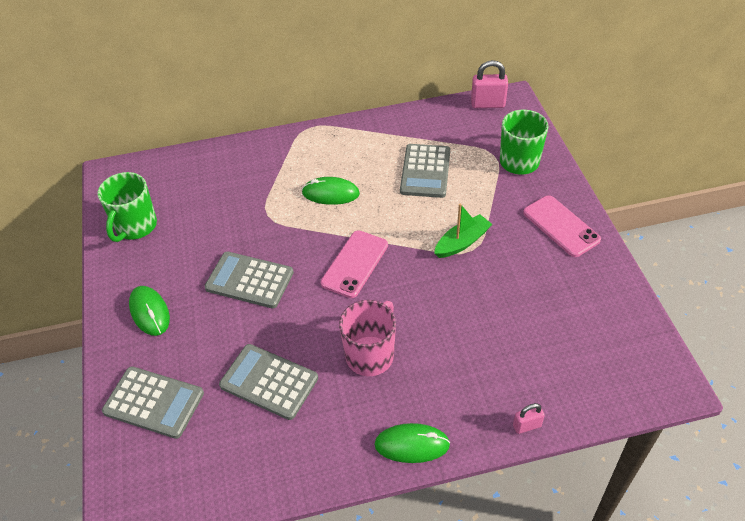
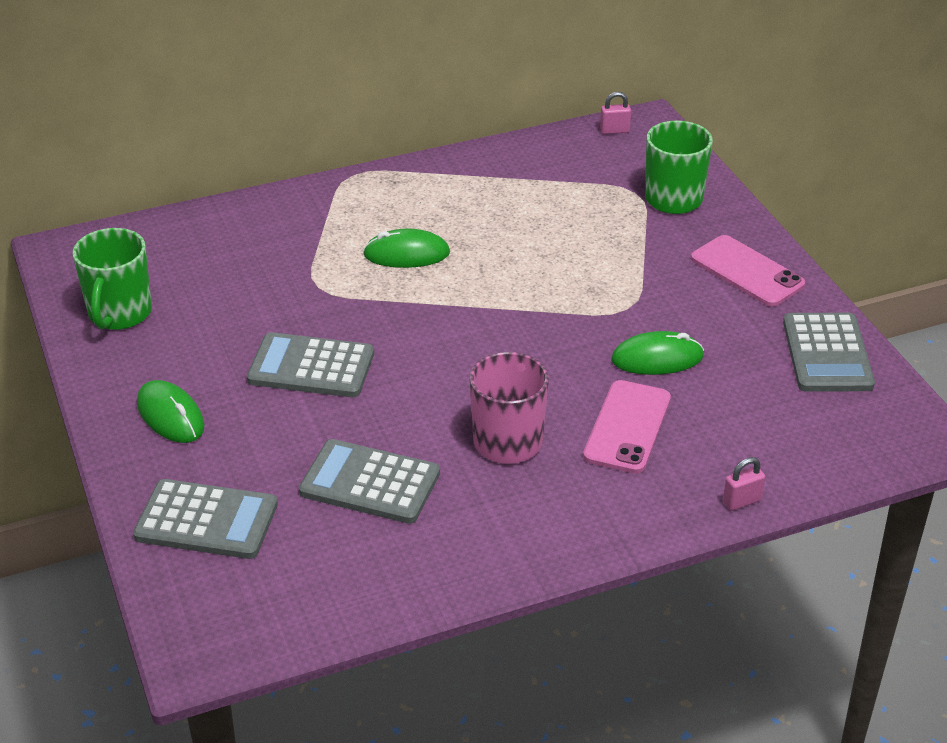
camera: 10 degrees left, 10 degrees down
pink phone [321,230,388,298] -> pink phone moved to [583,380,671,474]
green mouse [374,423,450,463] -> green mouse moved to [611,331,704,375]
grey calculator [400,144,450,198] -> grey calculator moved to [783,313,875,392]
green boat [434,204,492,258] -> none
pink padlock [471,60,508,108] -> pink padlock [600,92,631,134], size x0.58

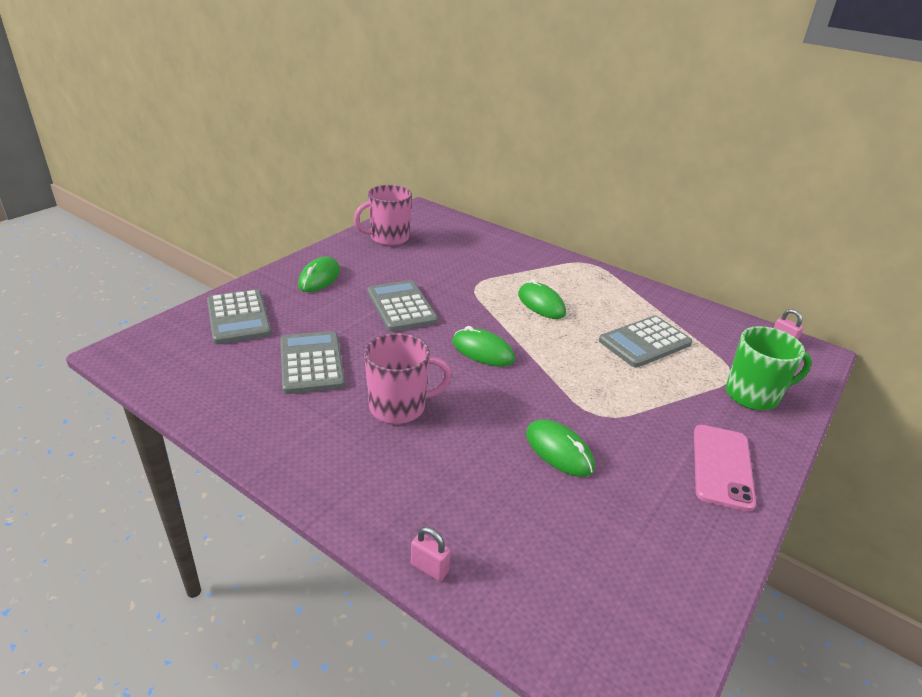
camera: 55 degrees right, 5 degrees down
green mug [73,228,152,330] -> pink mug [354,185,412,246]
pink phone [583,380,671,474] -> none
grey calculator [783,313,875,392] -> grey calculator moved to [599,316,693,368]
none -> green mouse [452,326,515,367]

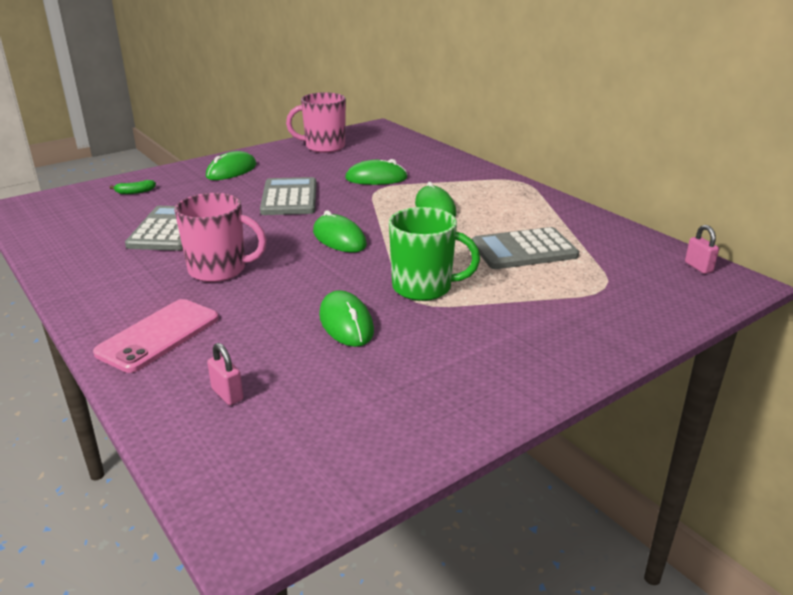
camera: 20 degrees right, 5 degrees down
grey calculator [207,289,271,344] -> green banana [110,180,156,194]
pink padlock [411,527,451,581] -> pink padlock moved to [207,343,243,405]
pink phone [694,425,756,511] -> pink phone moved to [93,299,219,373]
green mug [726,326,812,411] -> green mug moved to [389,207,480,301]
none -> green mouse [345,159,408,185]

